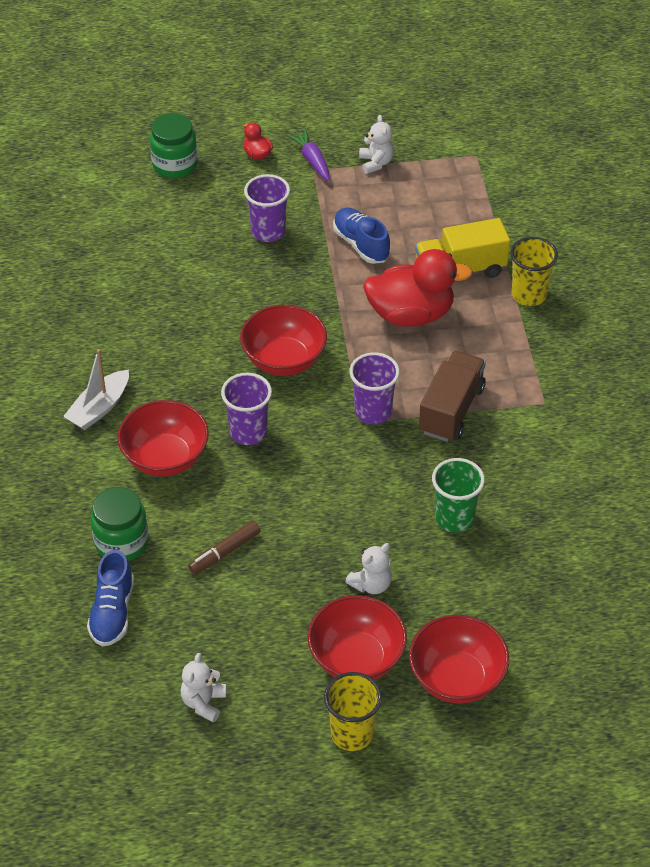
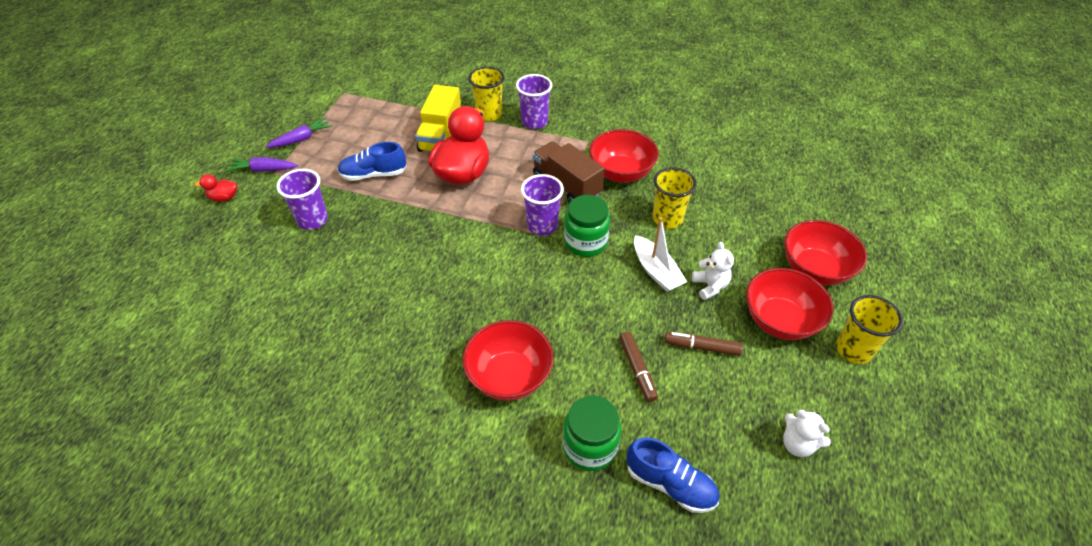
camera: 65 degrees left, 0 degrees up
white boat [63,349,129,430] -> white boat moved to [634,217,687,292]
green jar [150,113,198,178] -> green jar moved to [564,195,610,257]
purple cup [221,373,272,445] -> purple cup moved to [516,74,552,129]
red bowl [240,305,327,376] -> red bowl moved to [589,129,659,183]
white teddy bear [359,115,394,174] -> purple carrot [265,117,332,148]
green cup [432,458,485,532] -> yellow cup [652,167,696,229]
none -> brown marker [664,332,743,356]

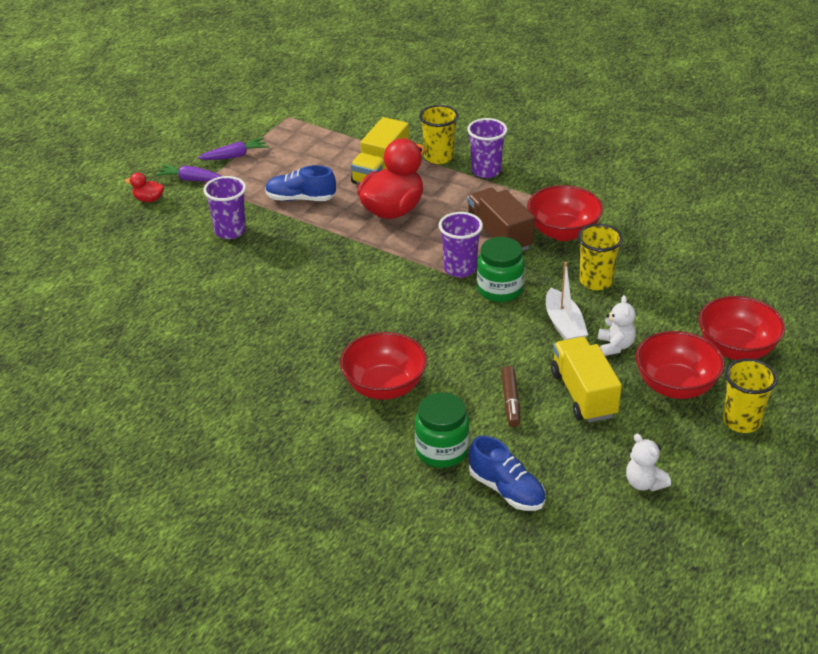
camera: 15 degrees right, 10 degrees down
brown marker [664,332,743,356] -> yellow truck [551,337,622,422]

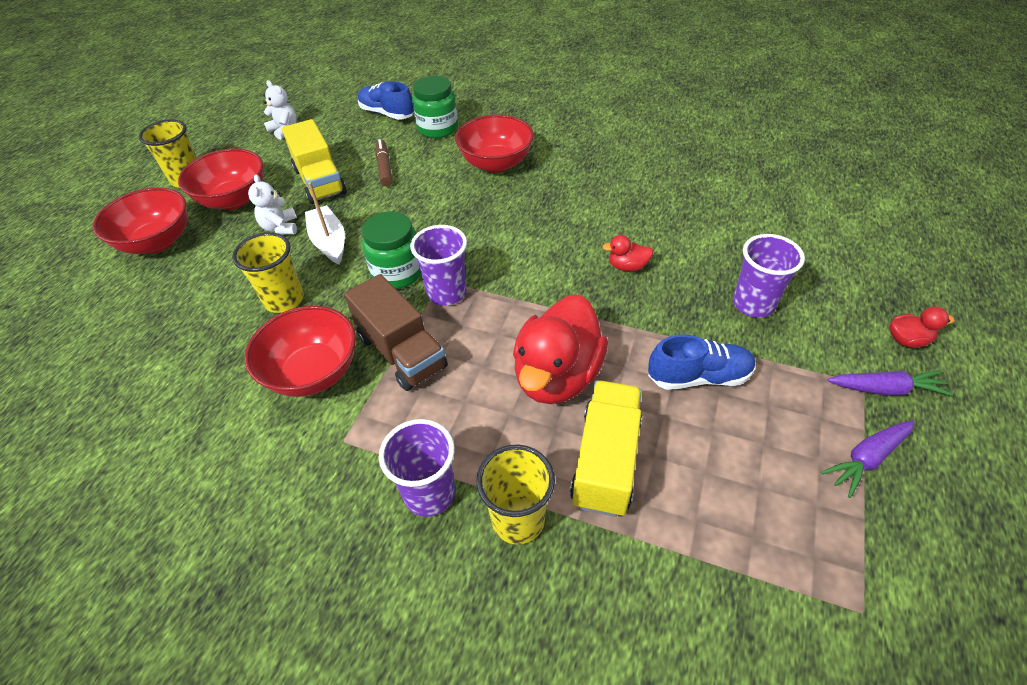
camera: 170 degrees right, 10 degrees up
none -> red duck [602,235,653,271]

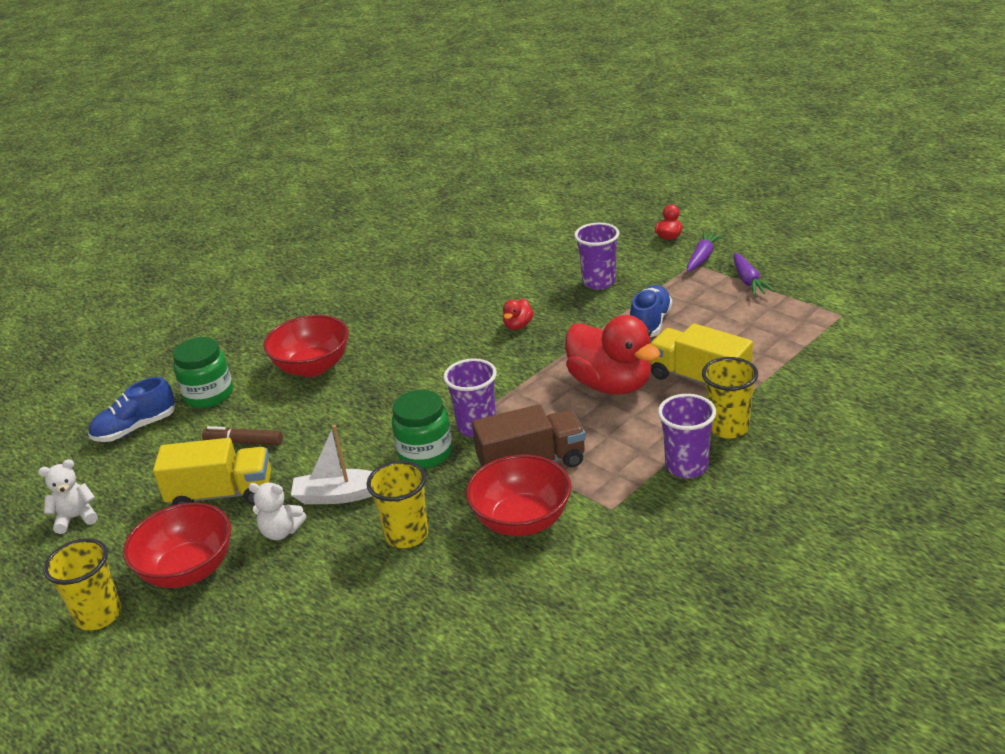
camera: 65 degrees left, 15 degrees down
red bowl [93,187,187,254] -> none

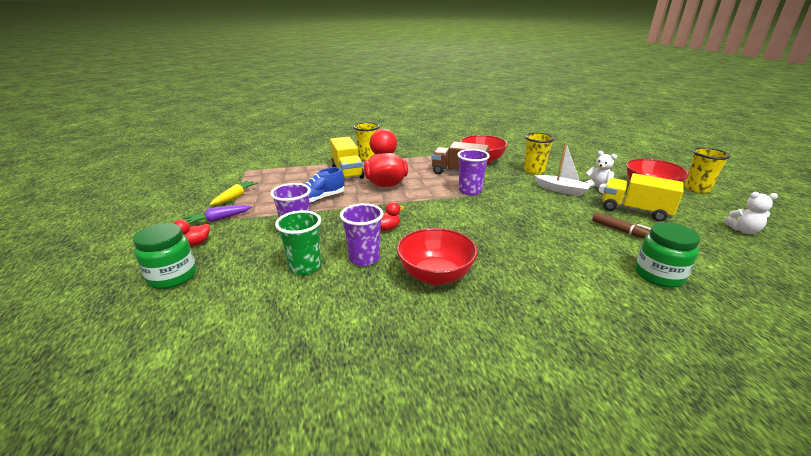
camera: 150 degrees left, 5 degrees down
blue shoe [88,377,175,442] -> none
red bowl [263,315,349,377] -> red bowl moved to [397,228,478,285]
green jar [392,390,453,469] -> green jar moved to [133,223,196,289]
purple cup [658,394,716,478] -> purple cup moved to [340,203,384,266]
purple carrot [734,253,775,296] -> yellow carrot [209,180,259,205]
none -> green cup [275,210,322,276]

